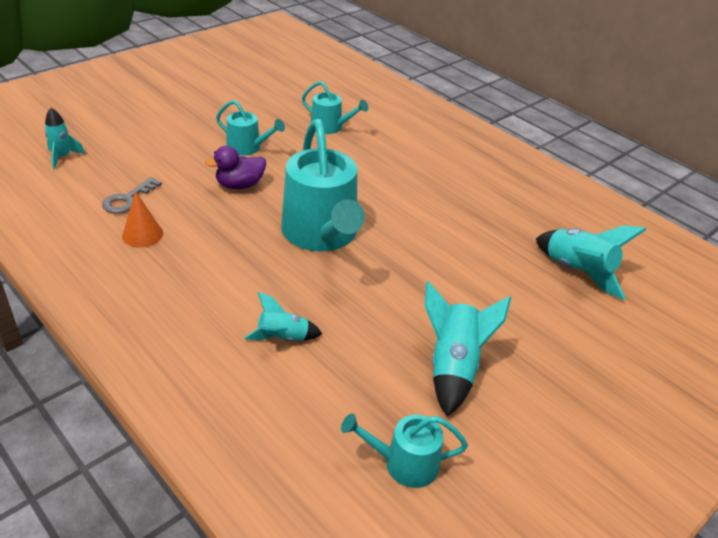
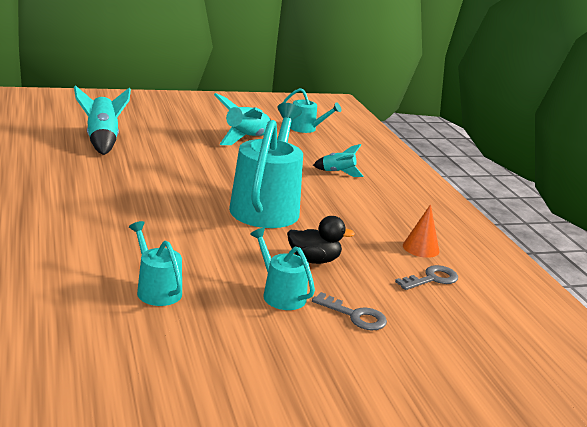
camera: 155 degrees left, 15 degrees down
turquoise rocket [45,108,85,169] -> none
purple duck [205,146,266,189] -> black duck [287,216,355,264]
none -> grey key [312,292,387,330]

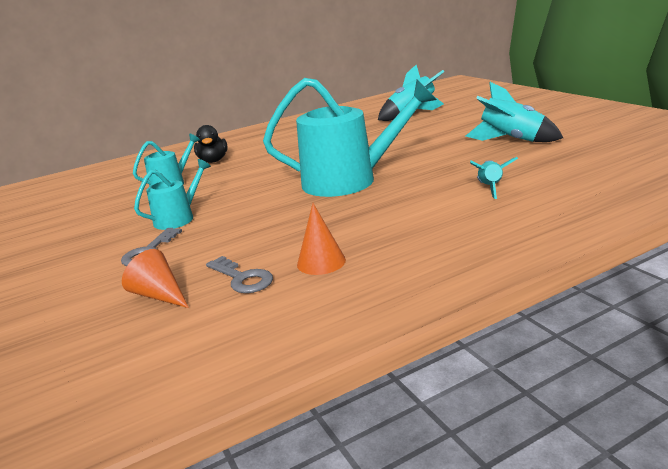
camera: 85 degrees right, 0 degrees up
turquoise watering can [283,88,341,133] -> none
black duck [287,216,355,264] -> black duck moved to [194,125,228,163]
none -> orange cone [122,249,189,308]

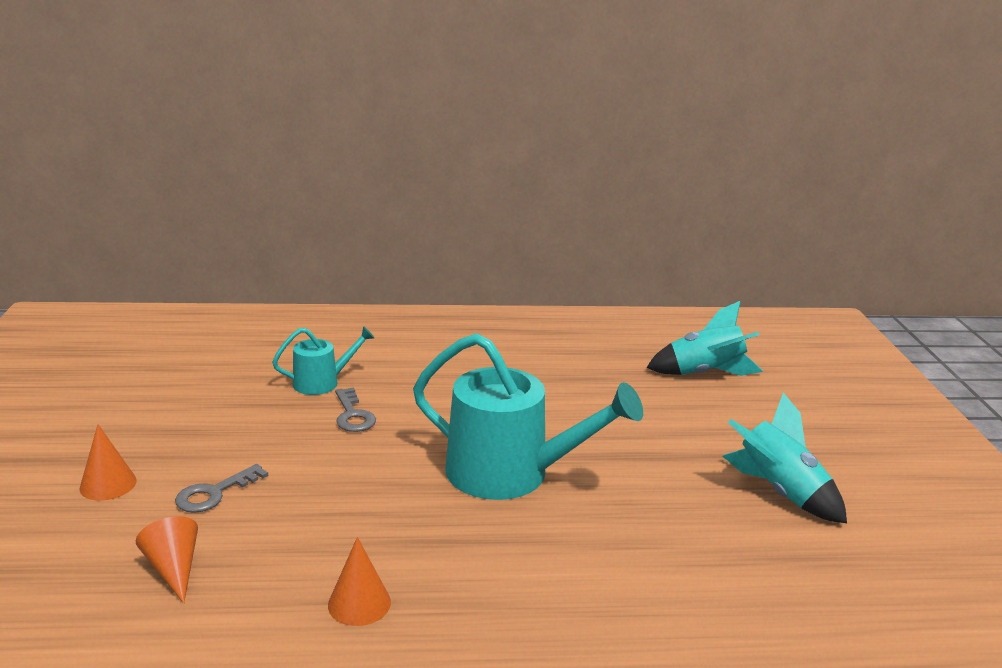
camera: 20 degrees right, 0 degrees up
turquoise watering can [134,159,211,230] -> none
black duck [194,125,228,163] -> none
grey key [206,256,273,293] -> grey key moved to [335,388,376,432]
turquoise rocket [470,157,518,199] -> none
none -> orange cone [79,424,137,501]

